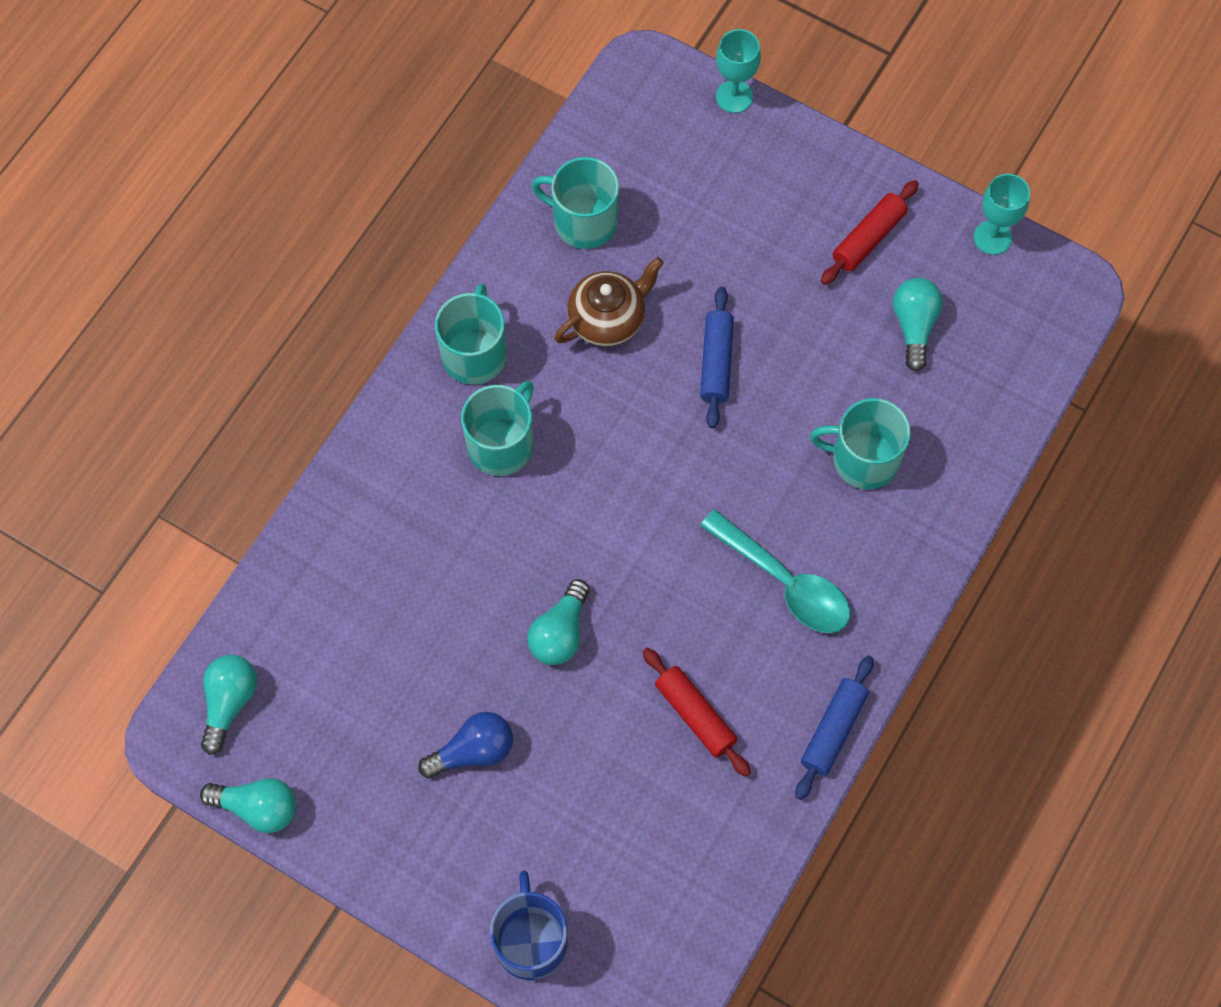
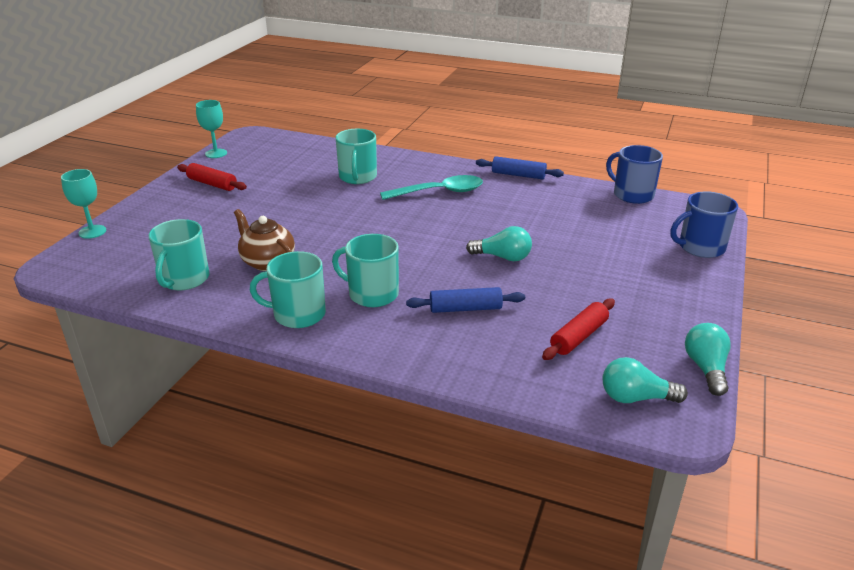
camera: 100 degrees left, 35 degrees down
blue light bulb [418,712,513,779] -> none
red rolling pin [643,648,751,777] -> red rolling pin moved to [542,298,615,360]
blue rolling pin [700,287,734,428] -> blue rolling pin moved to [406,287,525,313]
turquoise spoon [700,510,850,633] -> turquoise spoon turned 45 degrees clockwise [380,175,483,200]
turquoise light bulb [893,278,943,372] -> none
none -> blue mug [606,145,663,204]

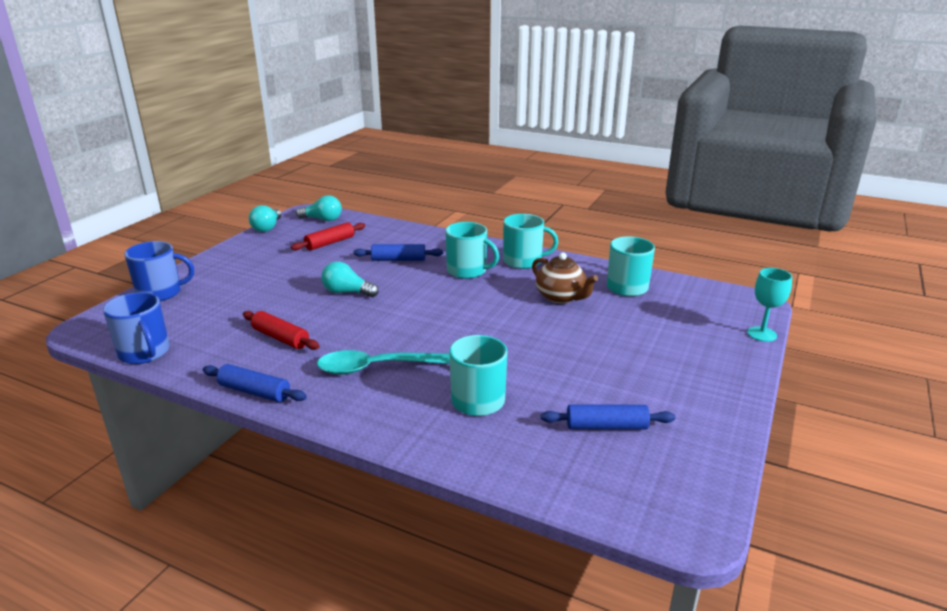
camera: 175 degrees left, 5 degrees down
red rolling pin [177,163,247,191] -> red rolling pin moved to [243,311,320,350]
turquoise goblet [196,100,227,158] -> none
none -> blue rolling pin [541,404,675,430]

